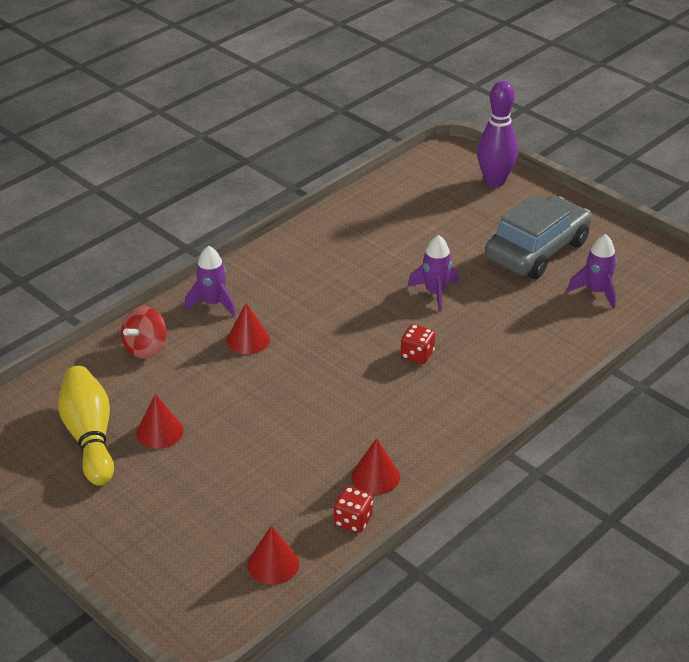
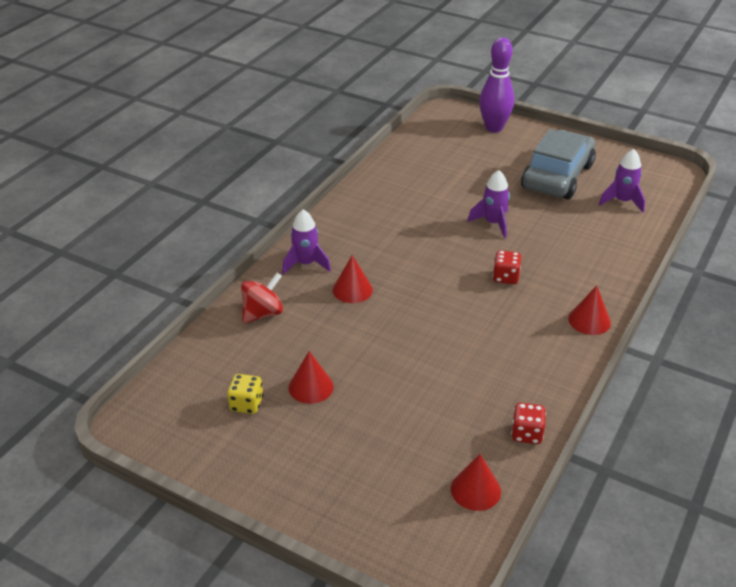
camera: 15 degrees left, 0 degrees up
yellow bowling pin [58,366,114,486] -> yellow dice [227,374,263,414]
red spinning top [121,306,167,359] -> red spinning top turned 150 degrees counterclockwise [241,273,283,324]
red cone [351,438,400,495] -> red cone moved to [568,285,611,335]

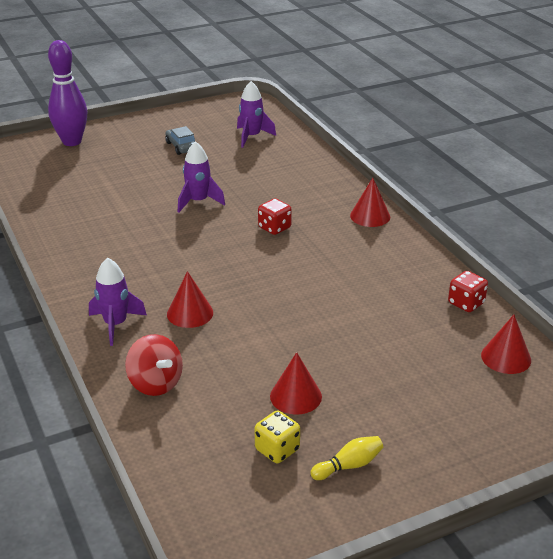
camera: 55 degrees left, 5 degrees down
red spinning top [241,273,283,324] -> red spinning top turned 150 degrees clockwise [125,334,183,396]
grey car [521,129,596,200] -> grey car [165,126,195,155], size x0.42
none -> yellow bowling pin [310,436,383,480]

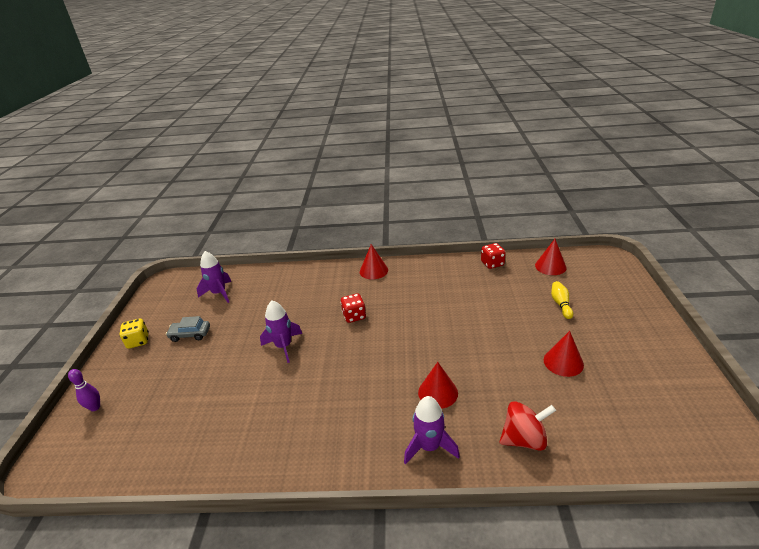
camera: 60 degrees left, 0 degrees up
purple bowling pin [48,40,87,146] -> purple bowling pin [68,369,100,411], size x0.47
yellow dice [254,410,300,463] -> yellow dice moved to [119,319,149,349]
yellow bowling pin [310,436,383,480] -> yellow bowling pin moved to [551,281,573,319]

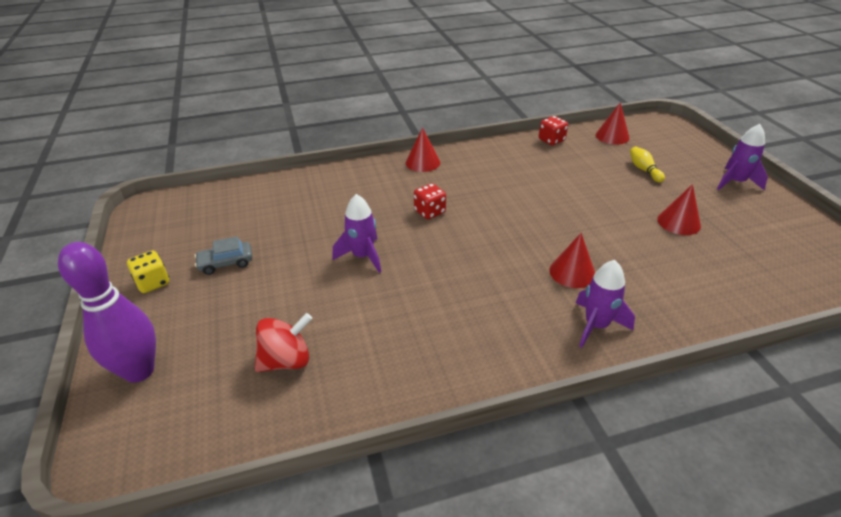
camera: 20 degrees left, 5 degrees up
purple bowling pin [68,369,100,411] -> purple bowling pin [58,242,156,383], size x2.15
purple rocket [197,251,231,303] -> purple rocket moved to [717,124,768,190]
red spinning top [500,401,556,451] -> red spinning top moved to [255,313,312,372]

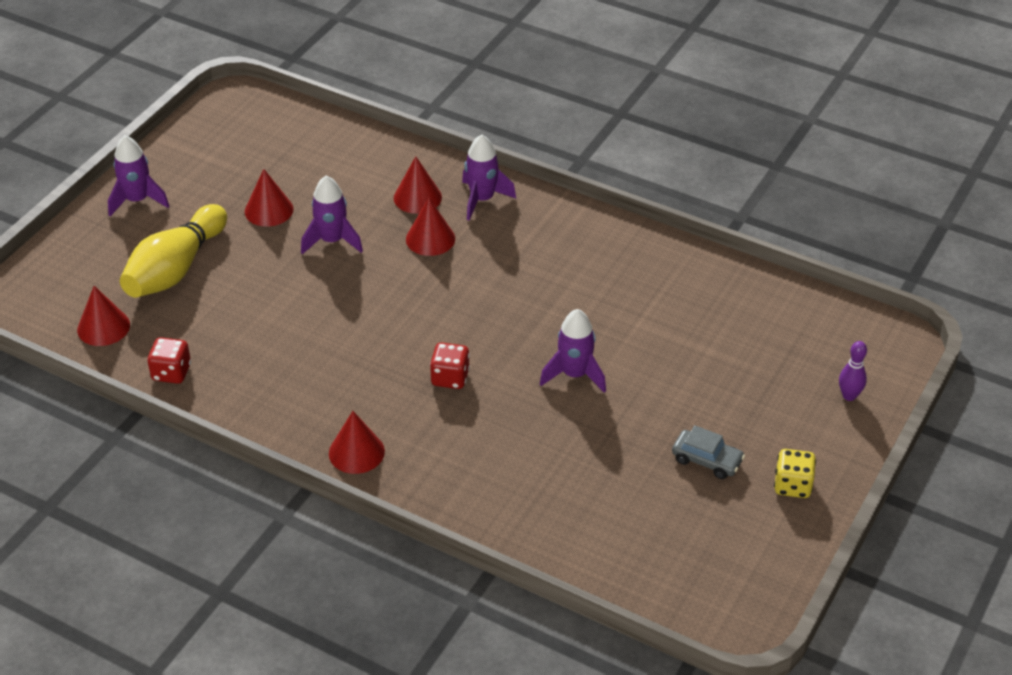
camera: 135 degrees left, 5 degrees up
purple bowling pin [58,242,156,383] -> purple bowling pin [839,341,867,401], size x0.47
red spinning top [255,313,312,372] -> none
yellow bowling pin [630,147,665,182] -> yellow bowling pin [120,204,227,298], size x2.15
none -> purple rocket [301,176,363,254]
none -> red cone [394,156,442,214]

